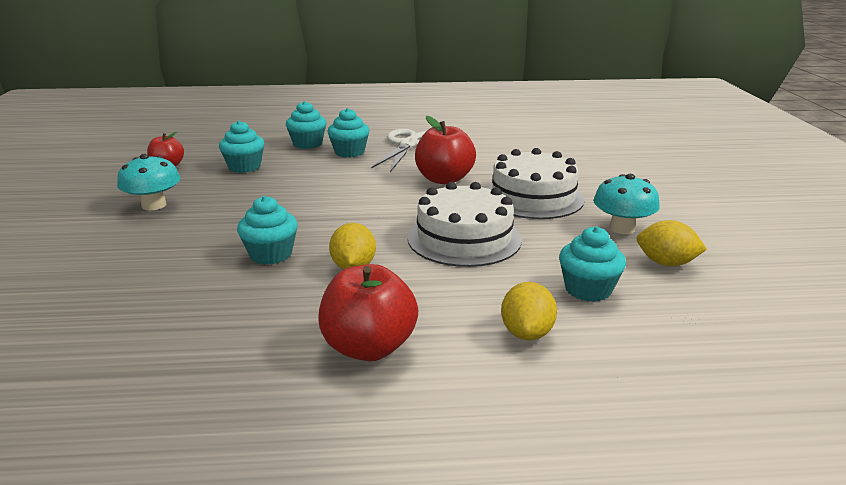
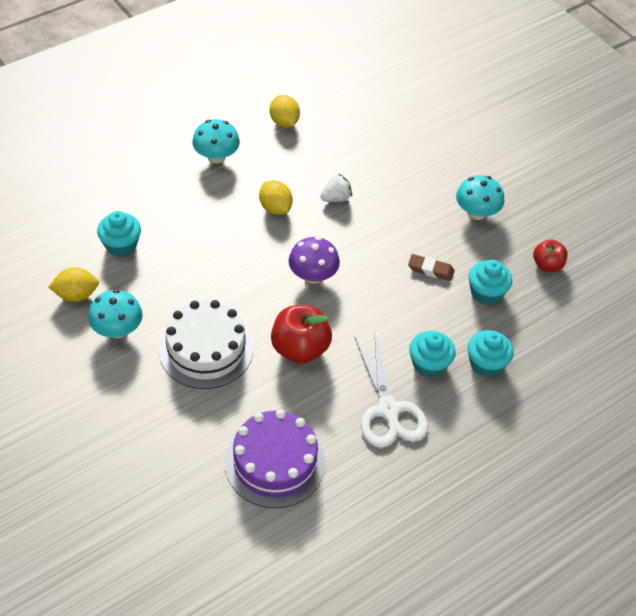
camera: 145 degrees right, 25 degrees up
turquoise cupcake [237,196,298,265] -> white strawberry [320,173,352,202]
red apple [319,264,418,361] -> turquoise mushroom [192,119,240,163]
white cake [407,182,522,267] -> none
yellow lemon [501,282,557,340] -> yellow lemon moved to [270,95,300,128]
none -> purple cake [225,409,325,508]
none -> purple mushroom [289,237,340,284]
none -> brown eraser [408,254,455,281]

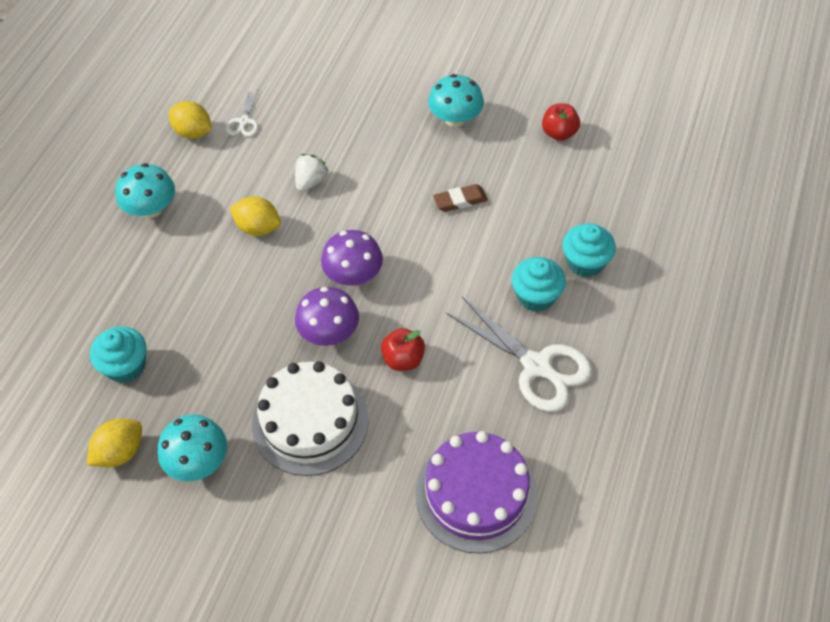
camera: 30 degrees left, 5 degrees up
red apple [271,305,332,364] -> red apple [381,328,425,371], size x0.60
turquoise cupcake [468,260,512,305] -> none
none -> white scissors [226,88,259,137]
none -> purple mushroom [295,287,359,346]

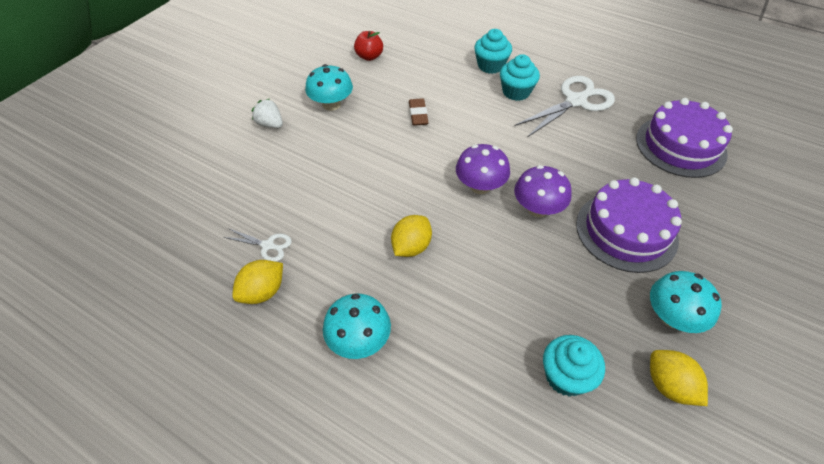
camera: 80 degrees left, 5 degrees down
white cake [252,361,369,476] -> purple cake [576,178,682,273]
white strawberry [295,154,328,192] -> white strawberry moved to [252,99,283,128]
red apple [381,328,425,371] -> none

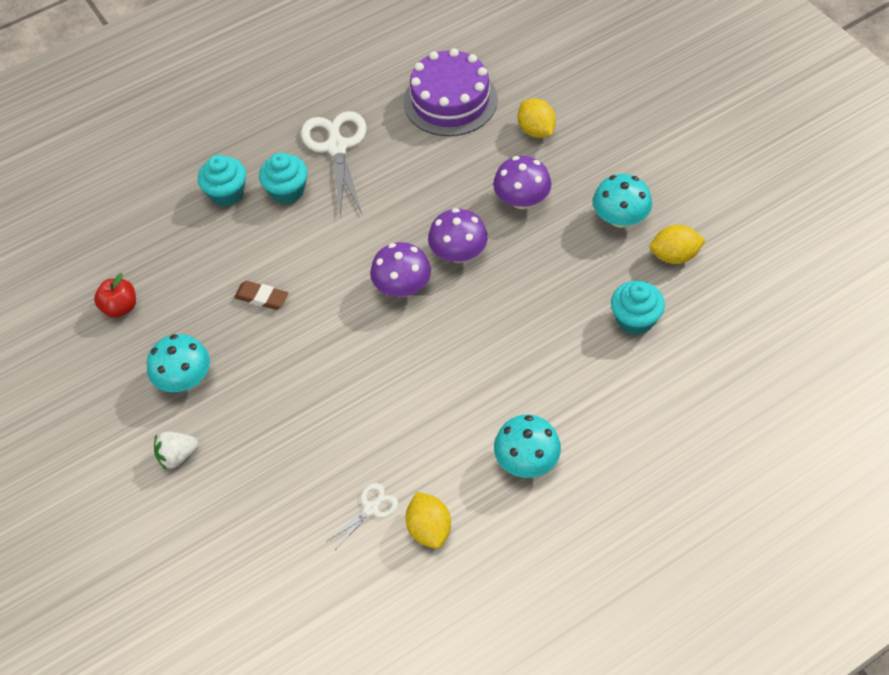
camera: 60 degrees left, 5 degrees up
yellow lemon [391,215,432,257] -> yellow lemon moved to [518,98,556,138]
purple cake [576,178,682,273] -> purple mushroom [493,156,552,209]

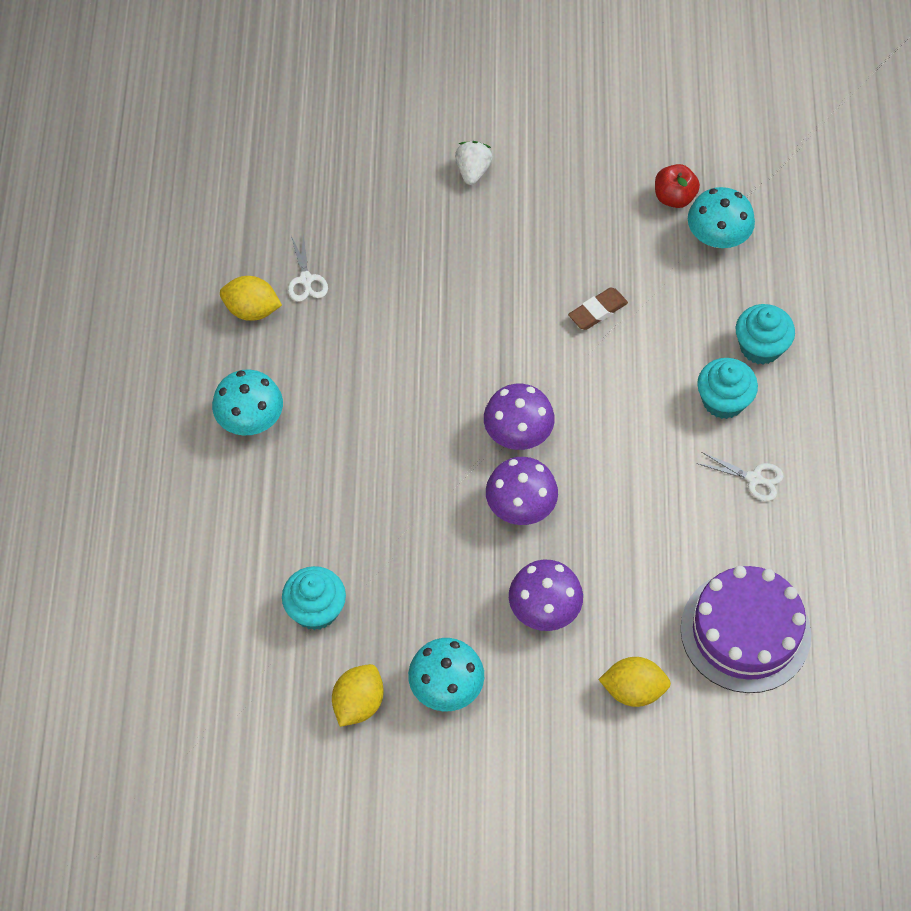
camera: 120 degrees right, 5 degrees up
turquoise mushroom [147,334,210,392] -> turquoise mushroom moved to [688,187,755,248]
white scissors [301,111,366,216] -> white scissors [697,452,784,501], size x0.49

